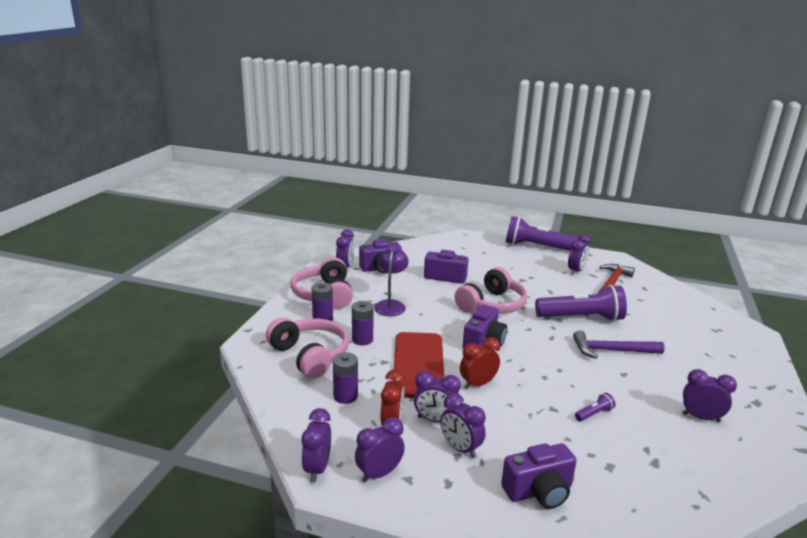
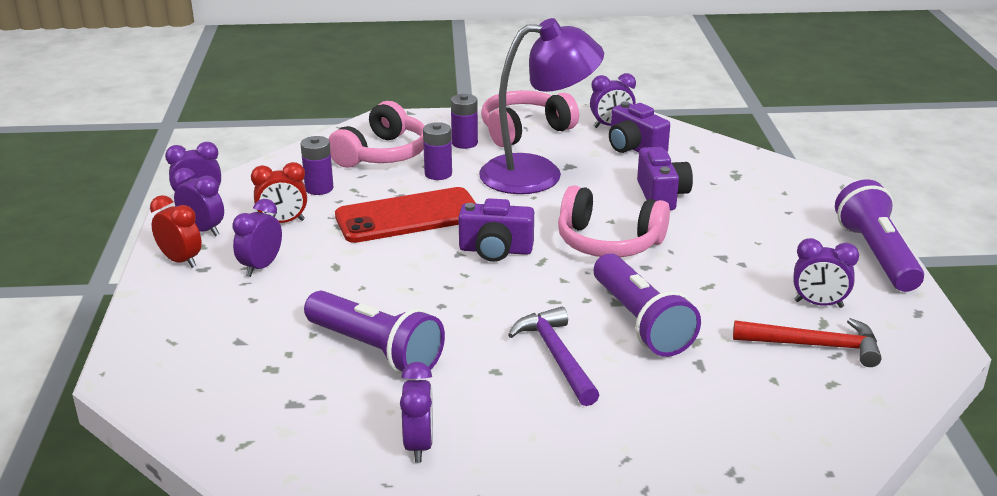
camera: 70 degrees right, 5 degrees up
purple lamp [374,246,409,316] -> purple lamp [479,18,604,194], size x1.80
purple clock [414,371,461,422] -> none
red clock [460,337,500,389] -> red clock moved to [150,195,202,268]
purple camera [501,443,577,509] -> none
purple flashlight [575,393,615,421] -> purple flashlight [304,291,445,374], size x2.49

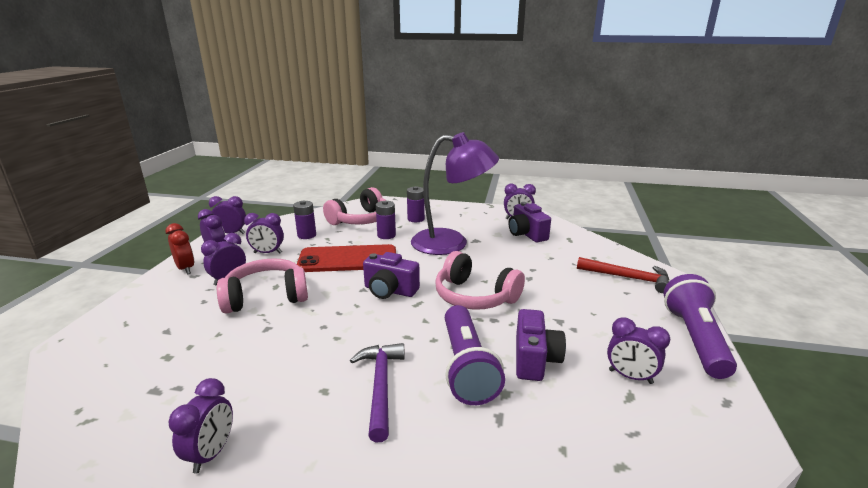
camera: 15 degrees right, 5 degrees down
red clock [251,162,307,223] -> purple clock [244,213,284,253]
purple flashlight [304,291,445,374] -> none
pink headphones [481,90,579,147] -> pink headphones moved to [217,258,308,314]
purple camera [637,147,693,210] -> purple camera moved to [516,309,566,381]
red hammer [733,318,882,367] -> red hammer moved to [577,257,669,293]

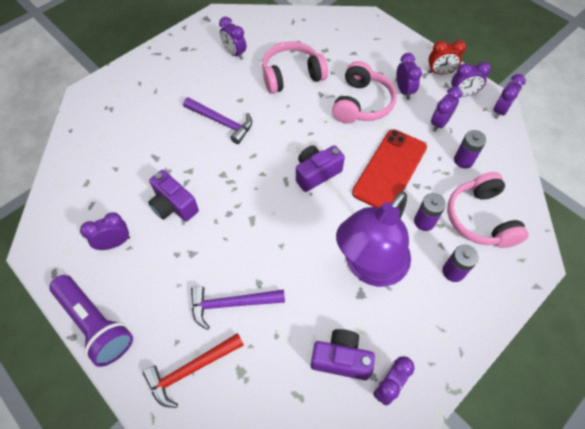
camera: 125 degrees right, 35 degrees up
pink headphones [435,251,525,310] -> pink headphones moved to [262,41,328,94]
purple flashlight [445,305,505,405] -> none
none -> purple hammer [191,286,285,330]

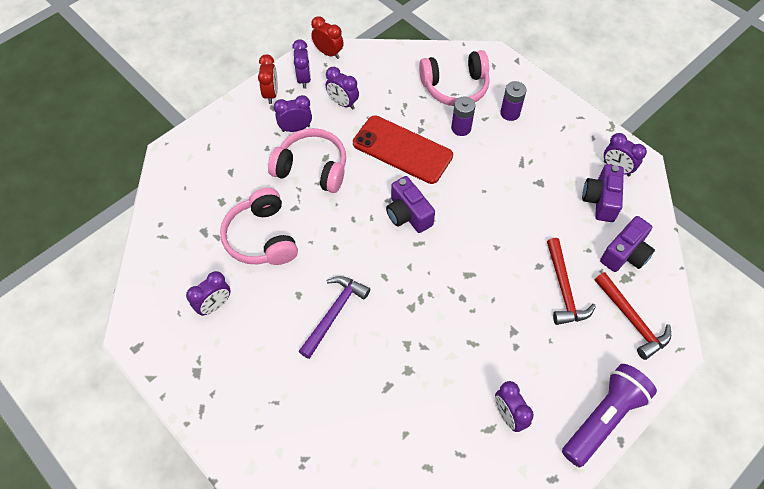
camera: 90 degrees left, 0 degrees up
purple camera [148,170,199,222] -> purple camera moved to [600,216,655,272]
purple hammer [191,286,285,330] -> red hammer [547,238,596,325]
purple lamp [336,191,411,287] -> none
purple battery [454,130,487,168] -> none
purple clock [493,74,526,119] -> red clock [311,16,344,59]

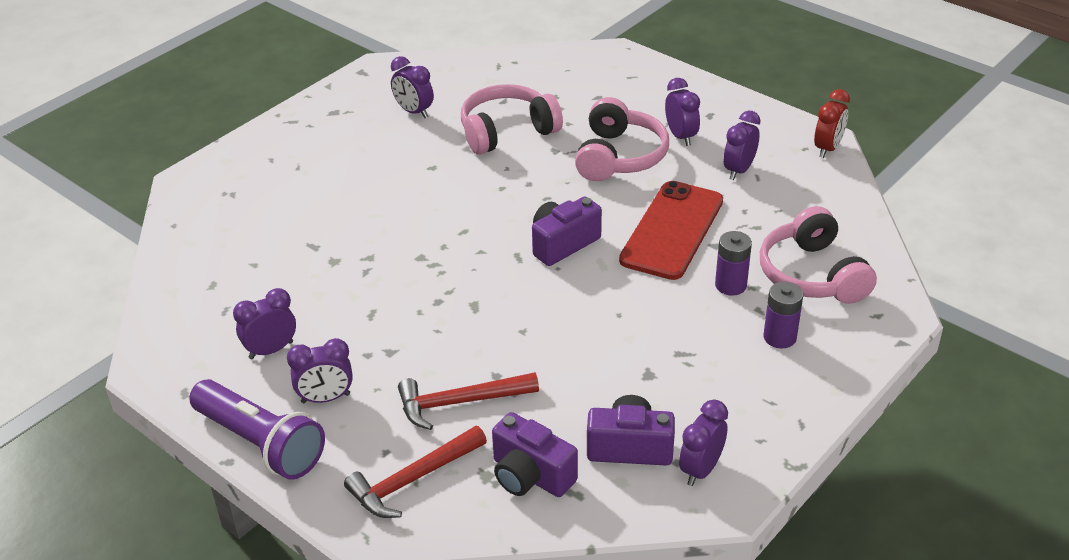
camera: 85 degrees right, 20 degrees down
red clock [258,54,278,104] -> none
purple clock [292,39,311,89] -> purple clock moved to [287,338,353,403]
purple hammer [299,276,370,359] -> none

